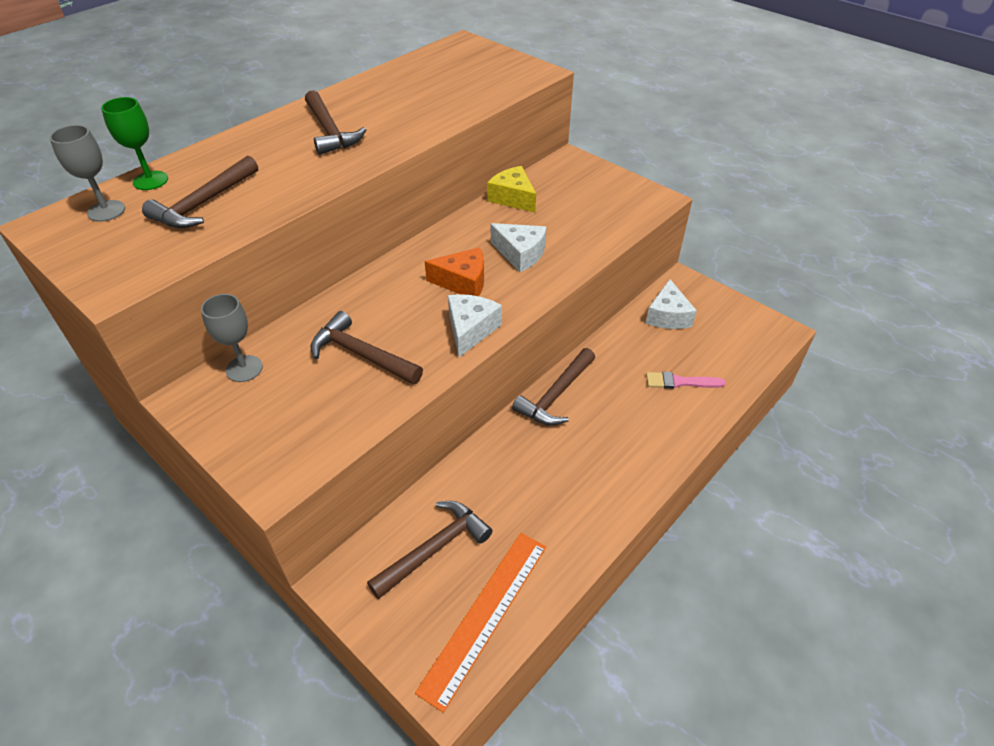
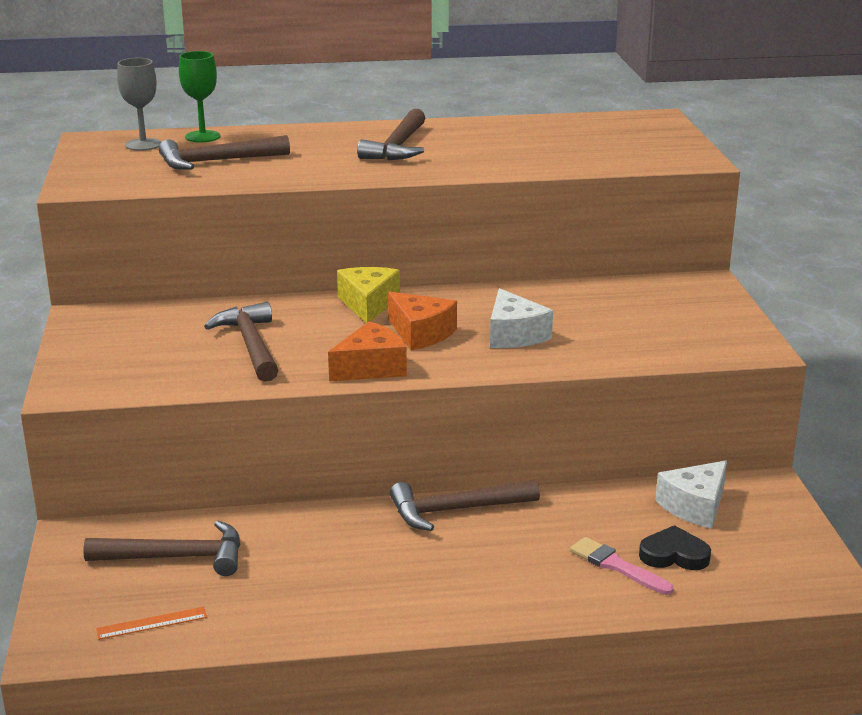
camera: 40 degrees right, 20 degrees down
grey goblet [201,294,263,382] -> none
orange ruler [415,533,546,712] -> orange ruler [96,607,207,640], size x0.45
white cheese [448,294,502,357] -> orange cheese [328,321,407,381]
yellow cheese [487,166,536,213] -> yellow cheese moved to [337,267,400,323]
none -> black heart [639,525,711,570]

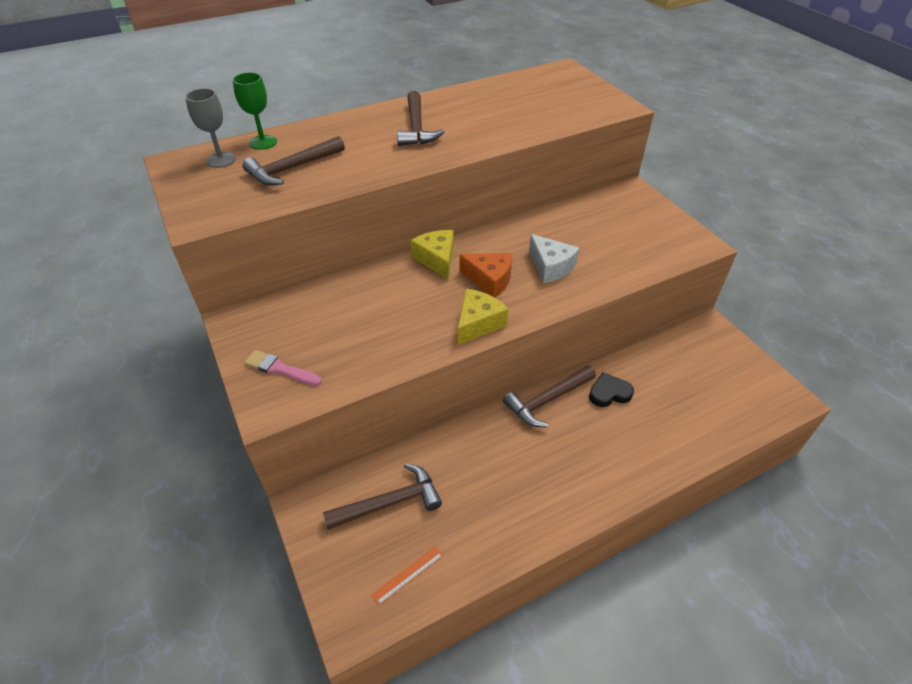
camera: 20 degrees left, 20 degrees up
brown hammer [204,302,278,382] -> none
orange cheese [328,321,407,381] -> yellow cheese [458,289,508,345]
pink brush [570,537,674,595] -> pink brush moved to [244,350,322,386]
black heart [639,525,711,570] -> black heart moved to [589,372,634,407]
white cheese [655,461,727,529] -> none

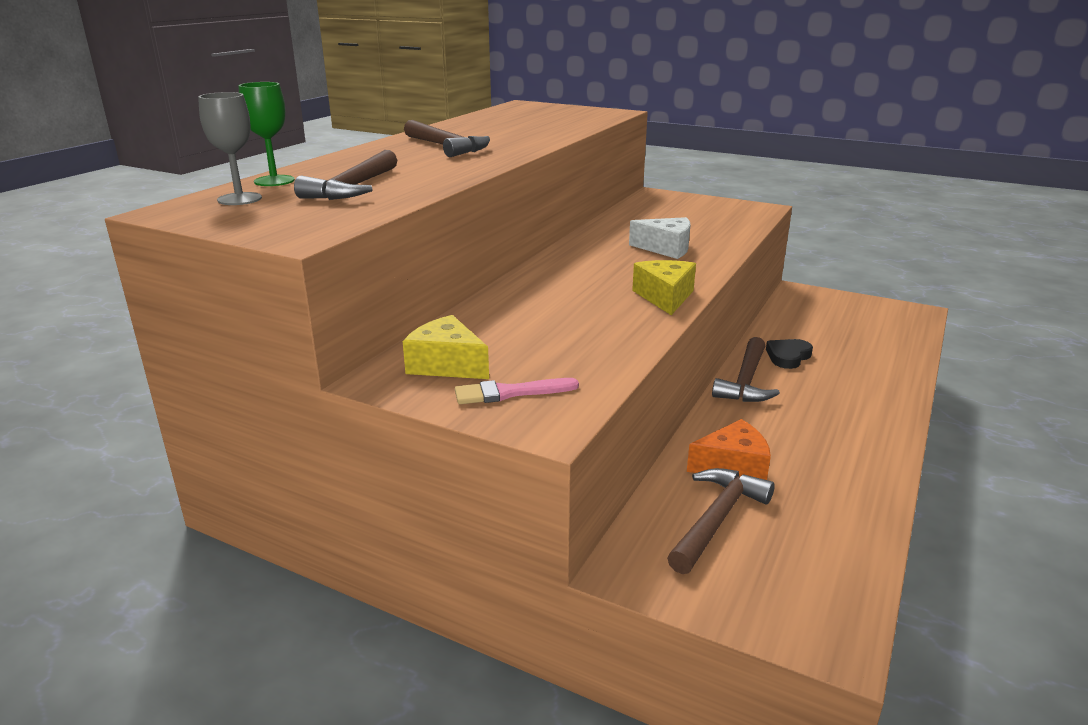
camera: 35 degrees left, 20 degrees down
orange ruler [371,546,443,605] -> none
yellow cheese [411,230,454,279] -> yellow cheese moved to [403,315,489,379]
orange cheese [460,253,512,297] -> orange cheese moved to [687,419,771,480]

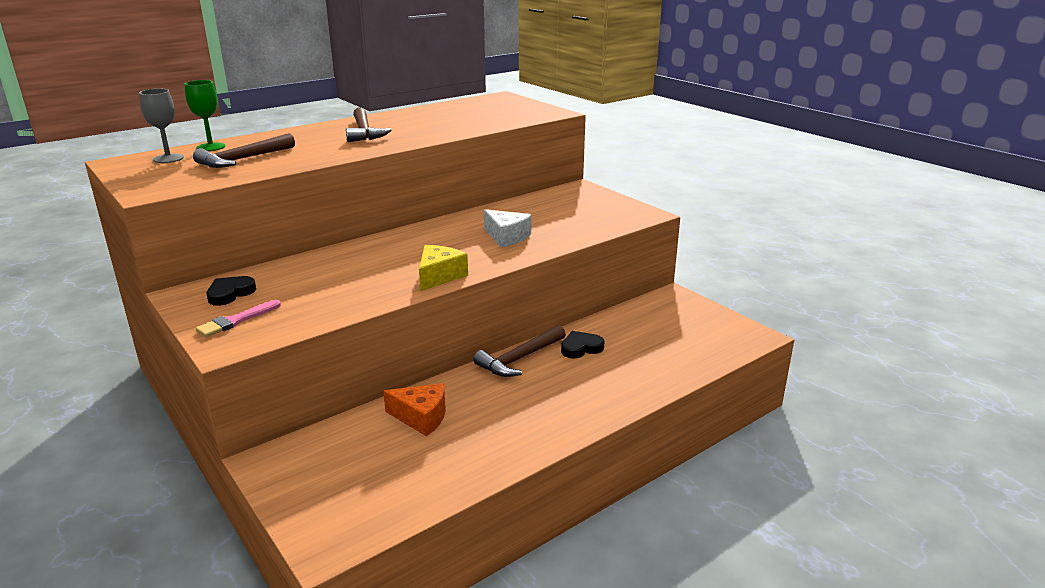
camera: 25 degrees right, 0 degrees up
yellow cheese [403,315,489,379] -> black heart [206,276,256,306]
pink brush [455,378,579,404] -> pink brush turned 60 degrees counterclockwise [196,300,281,337]
brown hammer [667,468,775,574] -> none

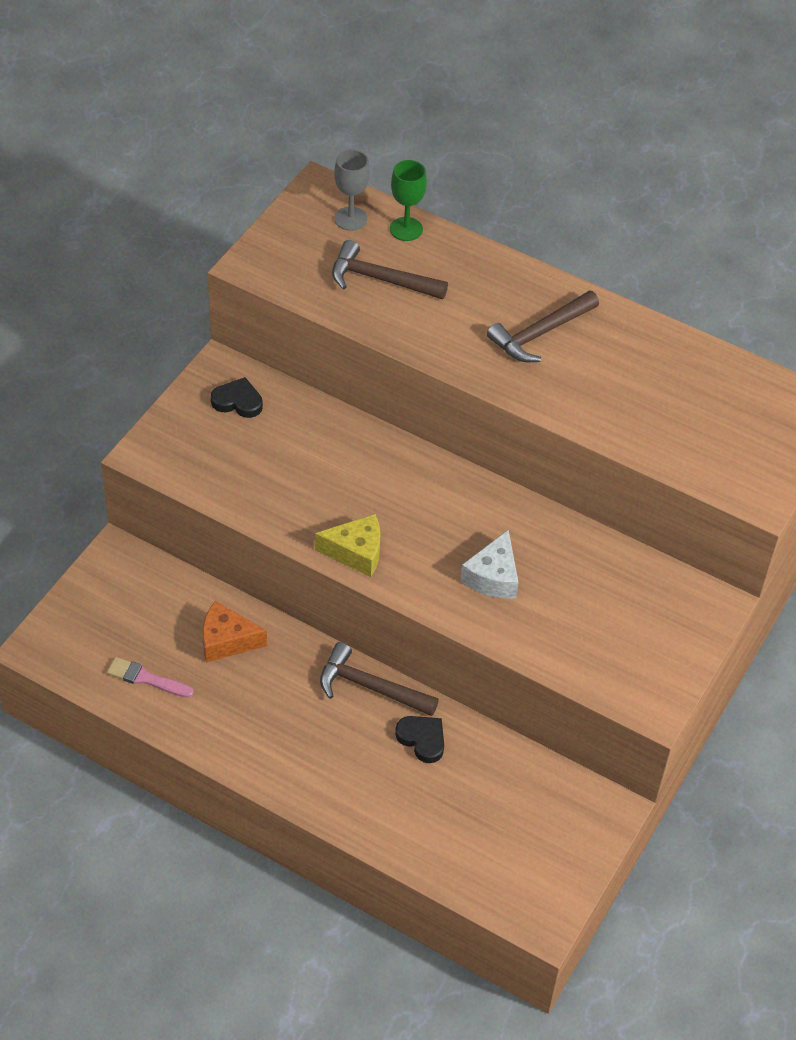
camera: 65 degrees right, 25 degrees up
pink brush [196,300,281,337] -> pink brush moved to [107,657,194,698]
orange cheese [383,383,446,436] -> orange cheese turned 105 degrees clockwise [203,601,267,662]

